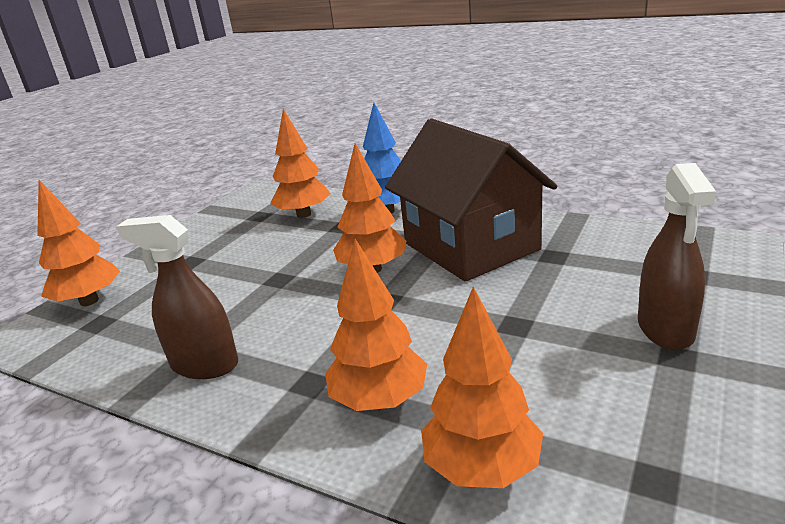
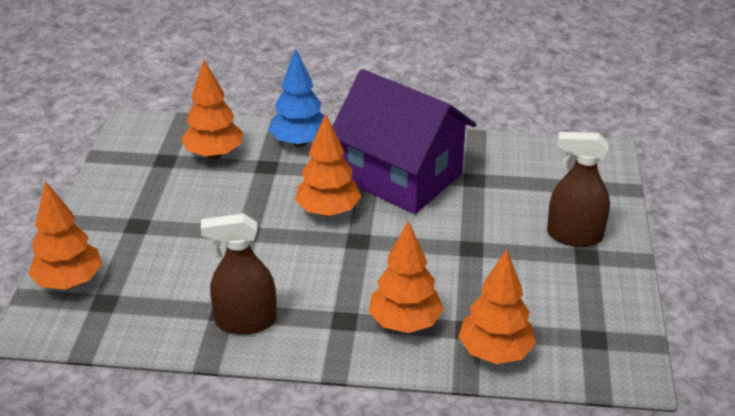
camera: 25 degrees left, 10 degrees up
brown house [385,119,557,282] -> purple house [332,69,477,214]
brown spray bottle [638,163,716,350] -> brown spray bottle turned 120 degrees clockwise [547,132,610,247]

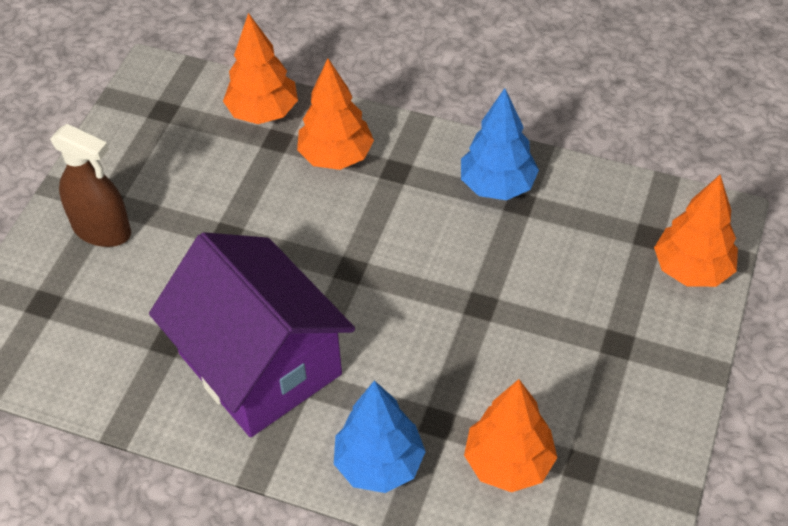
camera: 165 degrees left, 15 degrees up
brown spray bottle [201,213,277,334] -> blue tree [461,88,539,200]
orange tree [295,113,361,217] -> none

